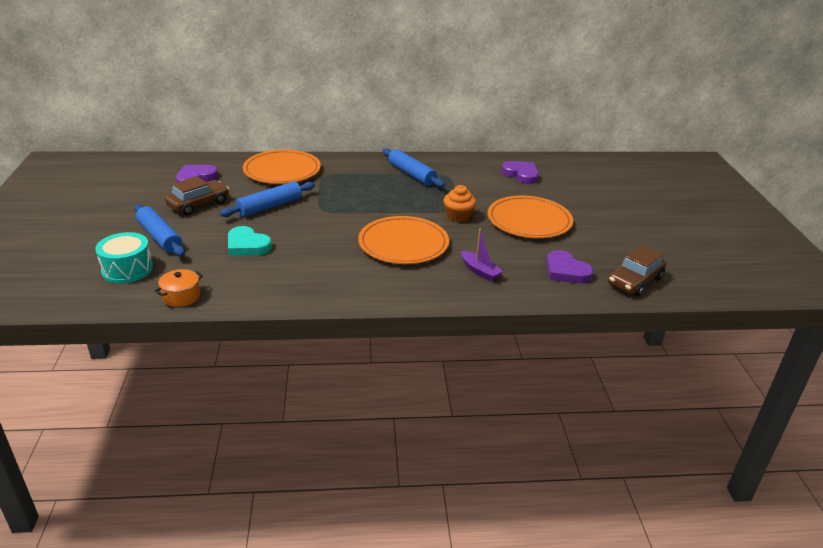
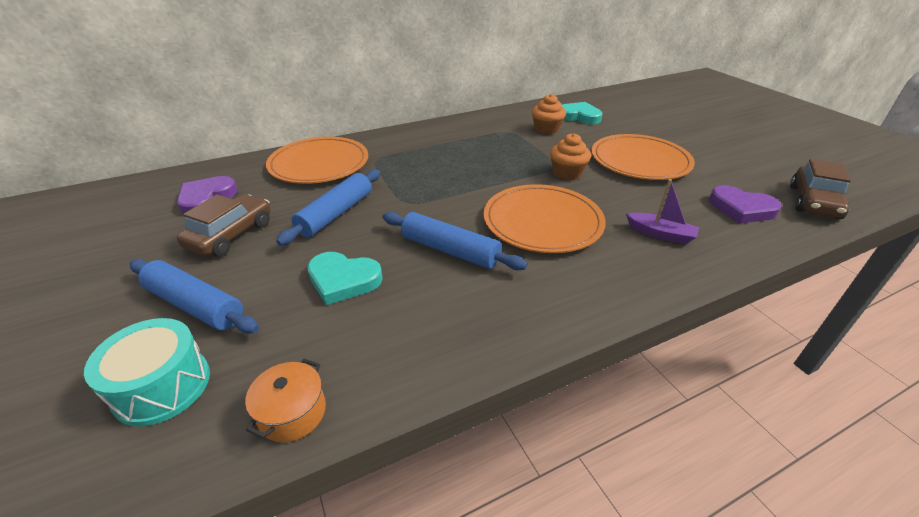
camera: 20 degrees left, 5 degrees up
blue rolling pin [382,148,445,187] -> blue rolling pin moved to [383,212,527,270]
purple heart [501,161,539,184] -> turquoise heart [562,102,602,124]
none -> orange cupcake [532,94,566,135]

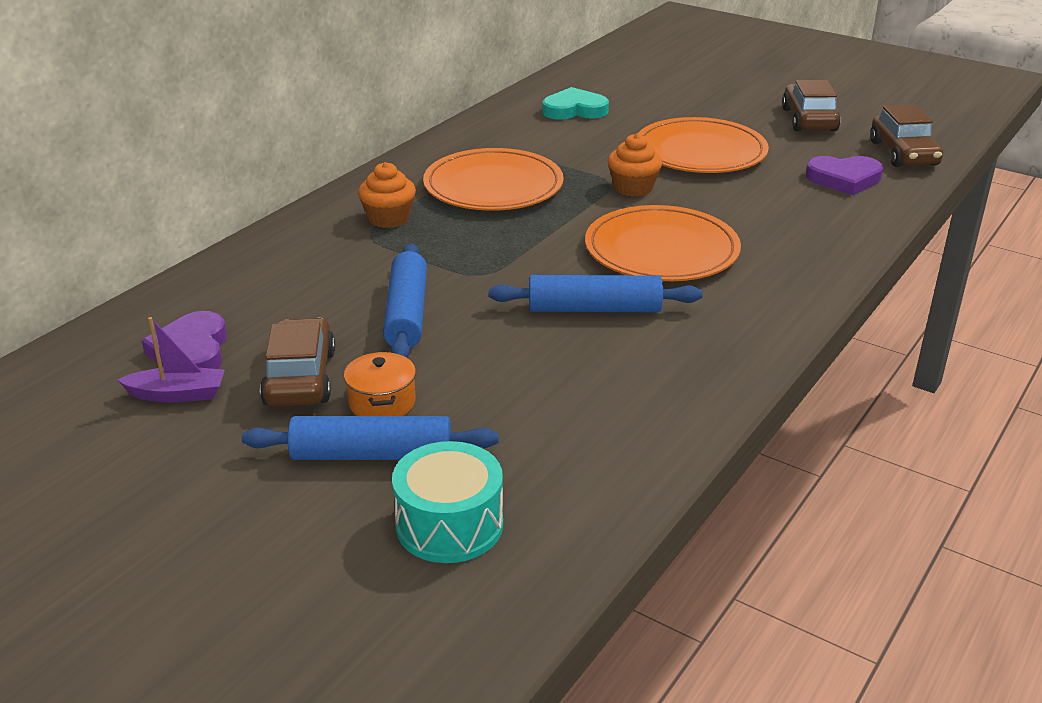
camera: 30 degrees left, 5 degrees down
orange pot [245,359,326,442] -> orange pot moved to [344,352,416,416]
orange plate [266,137,368,184] -> orange plate moved to [423,148,564,211]
turquoise heart [307,252,383,305] -> none
orange cupcake [532,94,566,135] -> orange cupcake moved to [358,162,416,228]
purple boat [626,179,699,244] -> purple boat moved to [117,317,225,402]
none -> brown car [782,80,841,131]

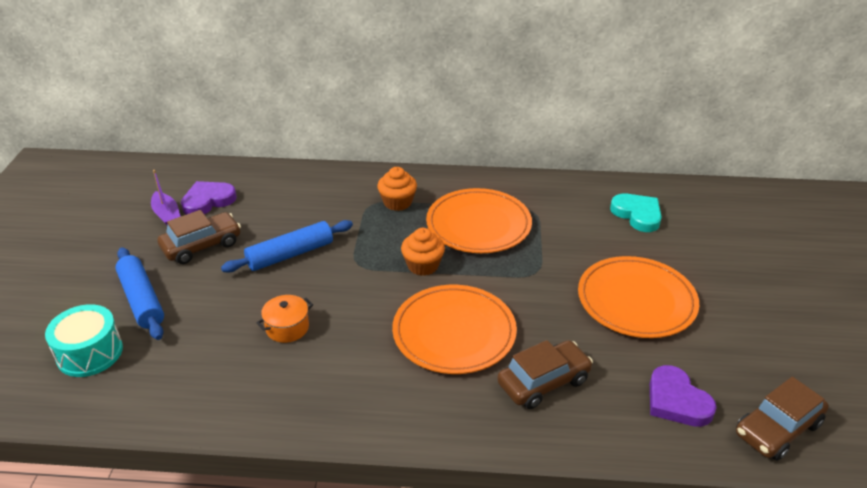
camera: 60 degrees right, 5 degrees up
orange pot [344,352,416,416] -> orange pot moved to [257,295,313,343]
blue rolling pin [489,275,703,312] -> none
orange cupcake [608,134,662,197] -> orange cupcake moved to [401,228,445,276]
brown car [782,80,841,131] -> brown car moved to [497,340,593,409]

